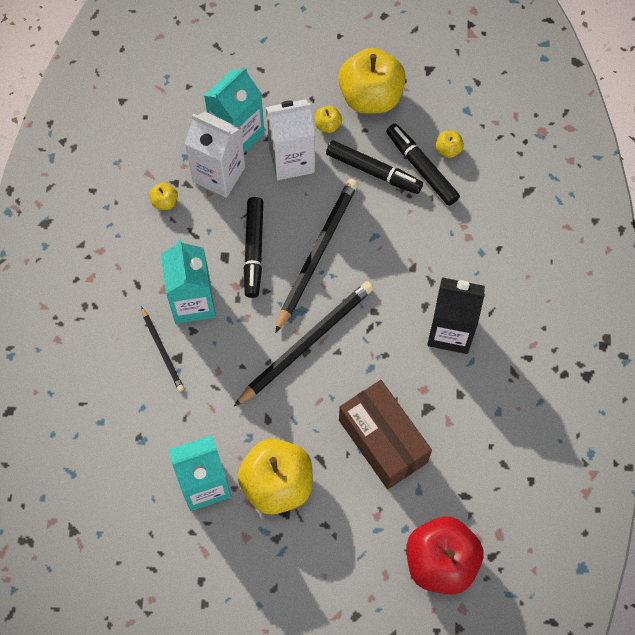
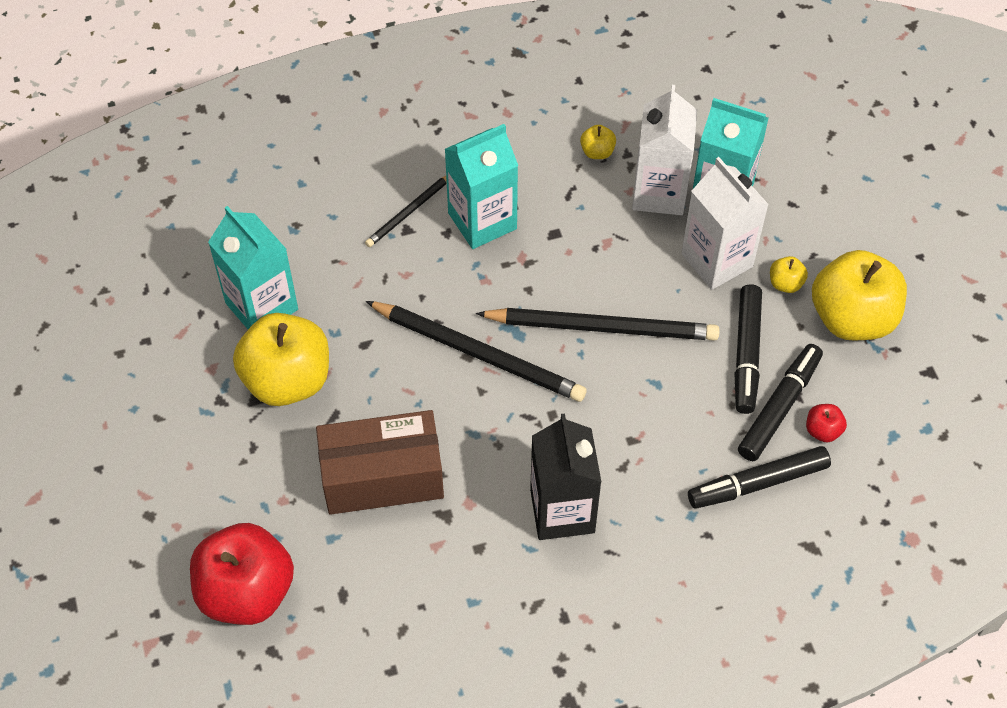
camera: 70 degrees right, 10 degrees down
black marker [244,197,263,298] -> black marker moved to [688,446,831,509]
brown box [339,380,432,489] -> brown box turned 45 degrees clockwise [316,410,444,515]
yellow apple [436,131,464,158] -> red apple [806,404,847,443]

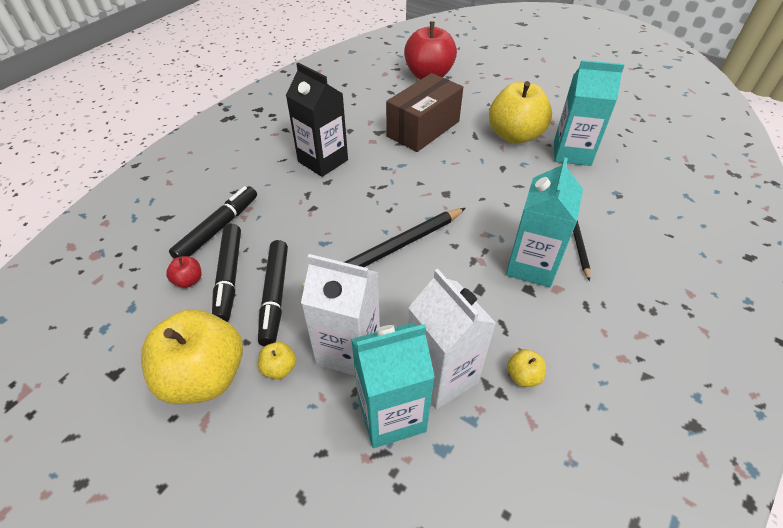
camera: 140 degrees right, 10 degrees down
black pencil [366,301,587,402] -> none
black marker [734,284,762,414] -> black marker turned 150 degrees counterclockwise [258,240,288,346]

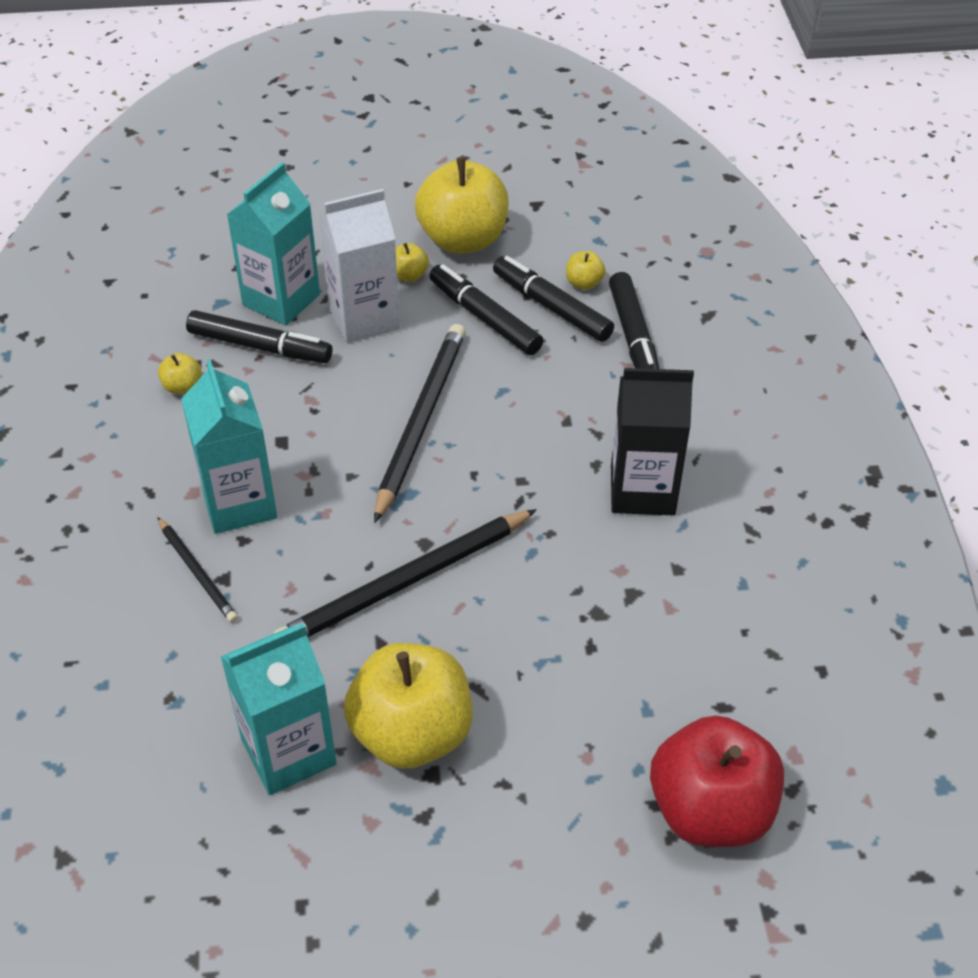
camera: 140 degrees right, 0 degrees up
red apple [166,256,202,288] -> yellow apple [566,251,606,290]
brown box [386,73,463,152] -> none
white carton [408,269,496,409] -> black marker [186,310,332,363]
none -> black pencil [273,509,537,637]

